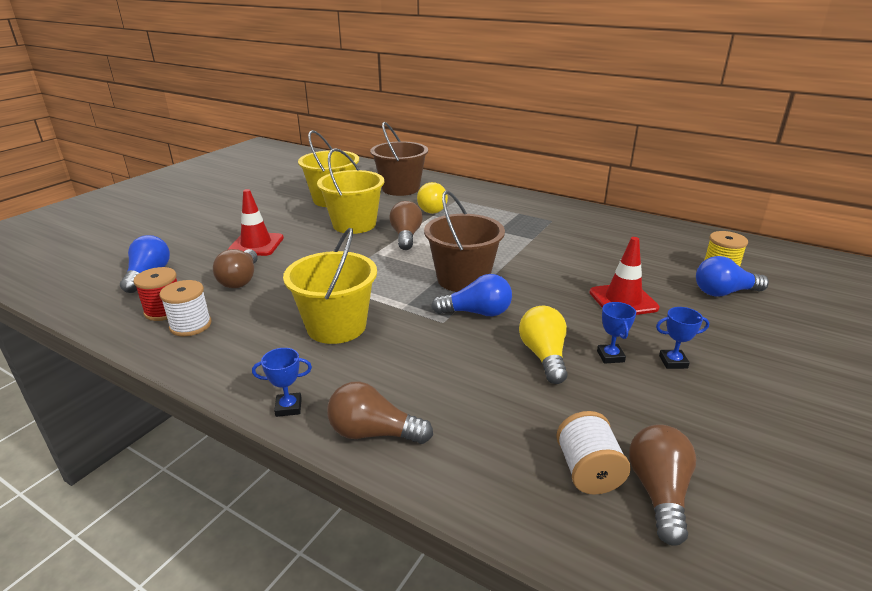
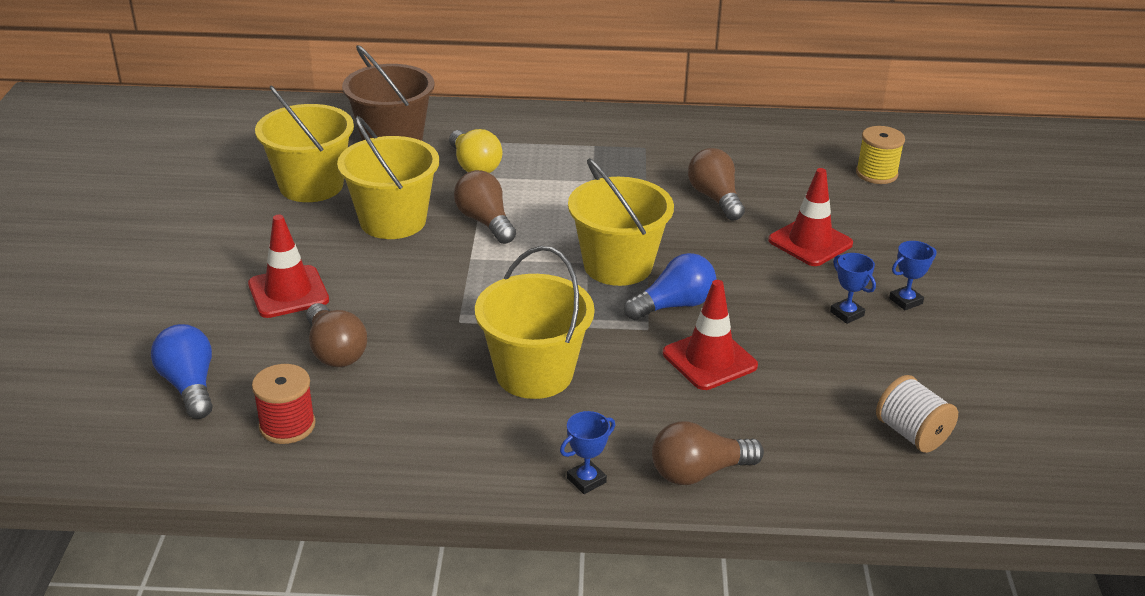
camera: 30 degrees left, 5 degrees up
white spool [159,280,211,336] -> none
brown bucket [424,191,505,292] -> yellow bucket [568,158,674,286]
yellow light bulb [519,306,568,384] -> none
brown light bulb [629,424,696,546] -> brown light bulb moved to [688,148,745,220]
blue light bulb [696,256,769,297] -> none
none -> red traffic cone [663,280,758,390]

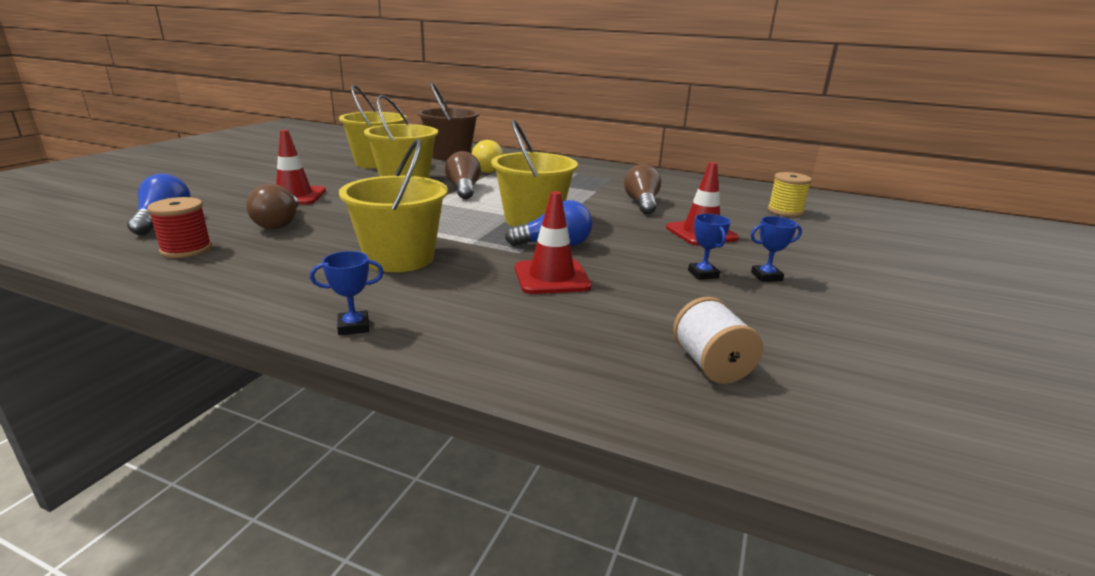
camera: 20 degrees right, 10 degrees down
brown light bulb [652,421,764,485] -> none

